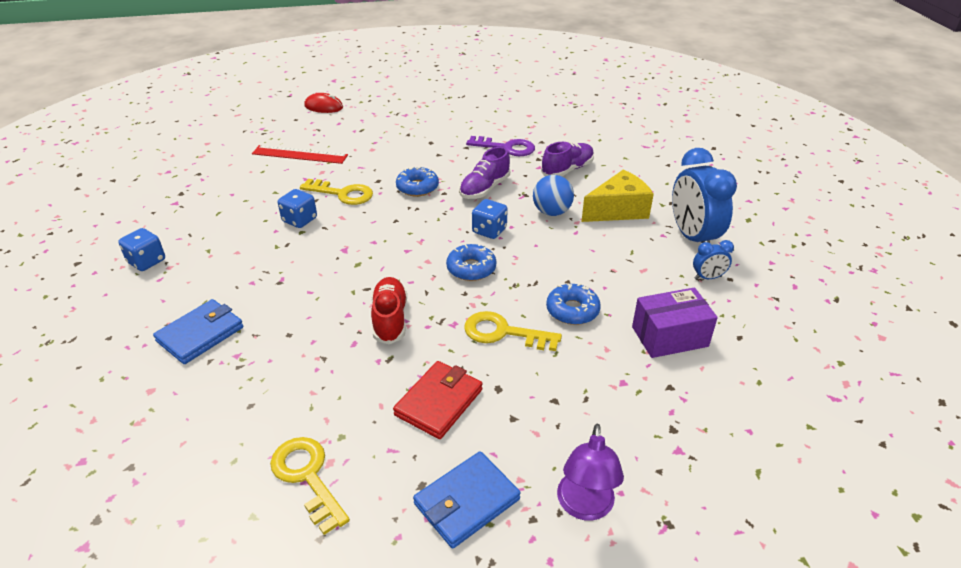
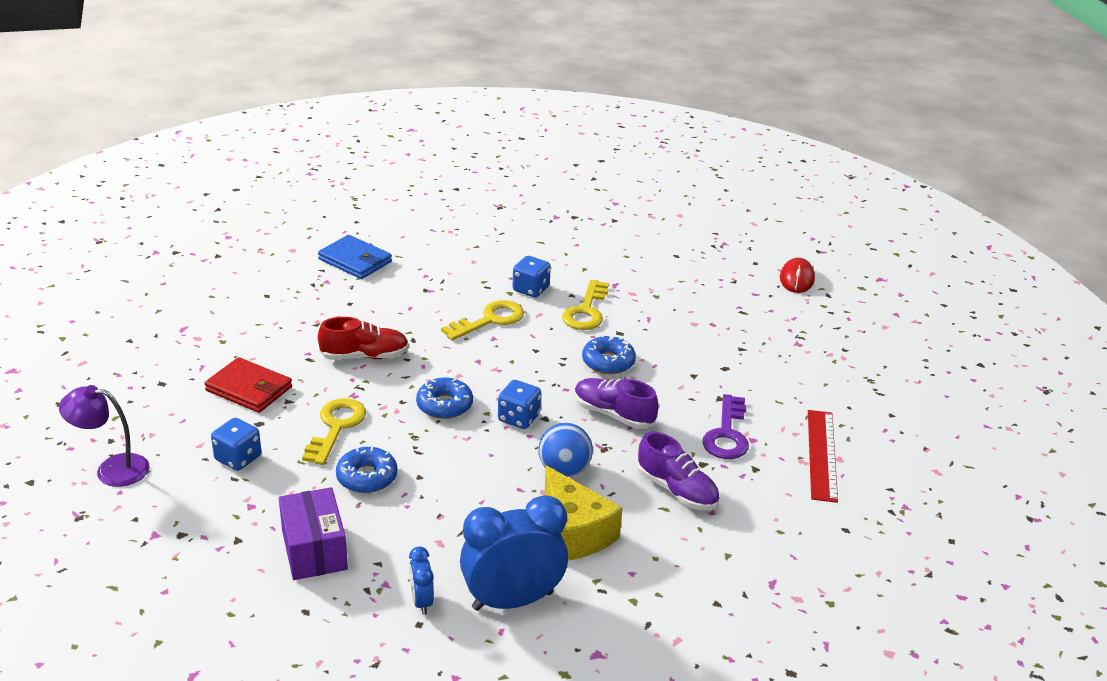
camera: 85 degrees right, 5 degrees down
blue dice [118,228,165,271] -> blue dice moved to [211,418,261,471]
red ruler [252,145,348,164] -> red ruler moved to [808,410,838,503]
yellow key [270,437,350,535] -> yellow key moved to [441,300,524,341]
blue wallet [413,451,521,549] -> none

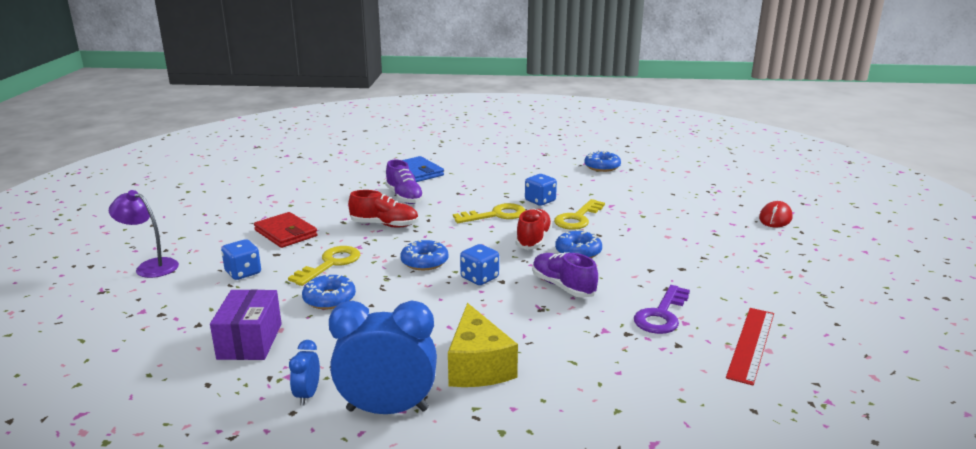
camera: 20 degrees right, 10 degrees down
blue ball [538,423,593,477] -> none
purple shoe [637,432,719,510] -> purple shoe moved to [385,159,424,204]
none -> red shoe [516,208,552,250]
none -> blue donut [584,150,621,172]

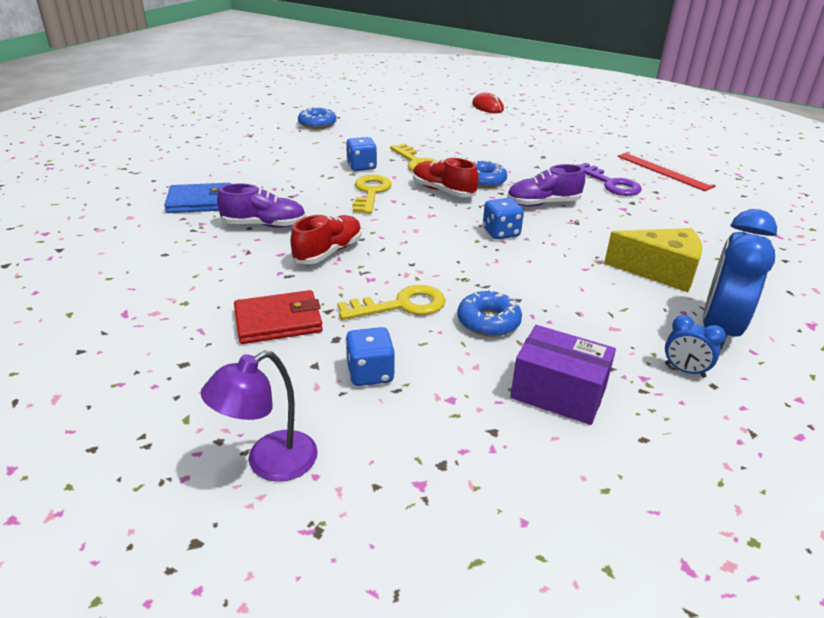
camera: 65 degrees left, 10 degrees up
yellow key [288,246,360,286] -> yellow key turned 105 degrees clockwise [337,285,446,320]
blue donut [400,240,449,270] -> none

